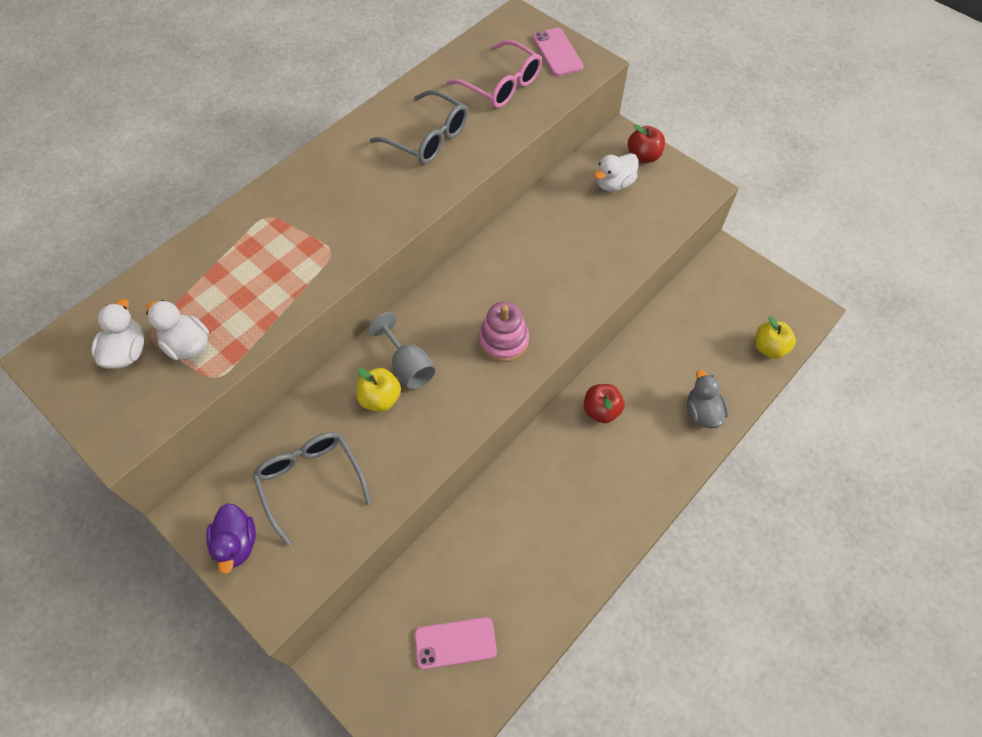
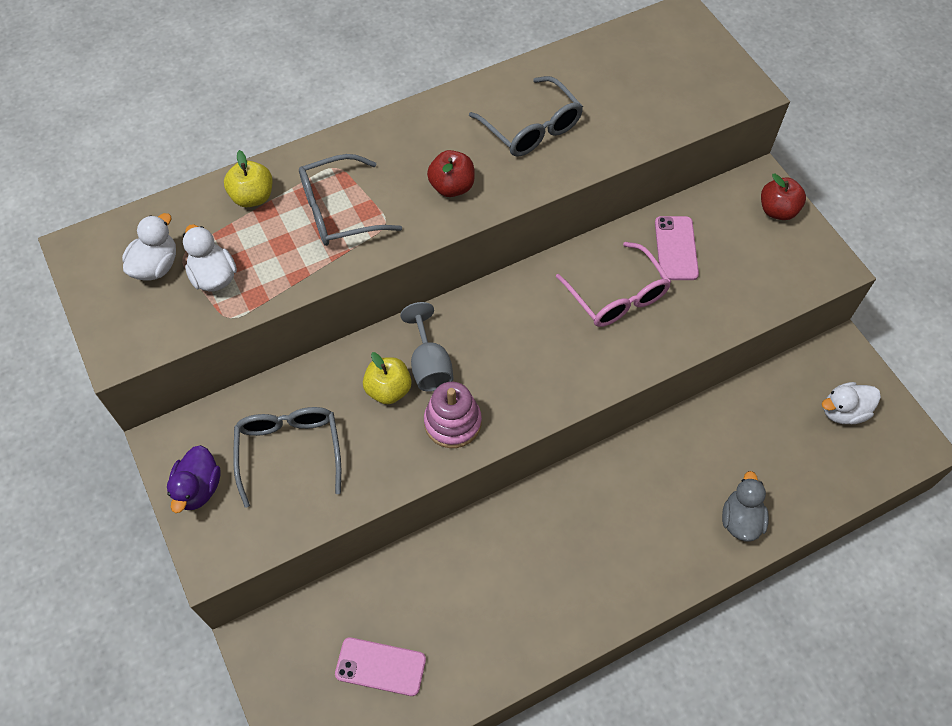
camera: 20 degrees right, 0 degrees up
pink glasses [447,40,542,108] -> pink glasses moved to [556,242,671,327]
pink stacking toy [479,302,529,362] -> pink stacking toy moved to [424,382,482,448]
pink phone [533,28,584,76] -> pink phone moved to [655,216,699,280]
red apple [584,384,624,423] -> red apple moved to [427,150,475,197]
white duck [594,153,639,192] -> white duck moved to [822,382,881,424]
yellow apple [755,316,796,359] -> yellow apple moved to [224,150,272,207]
none -> grey glasses [299,154,402,246]

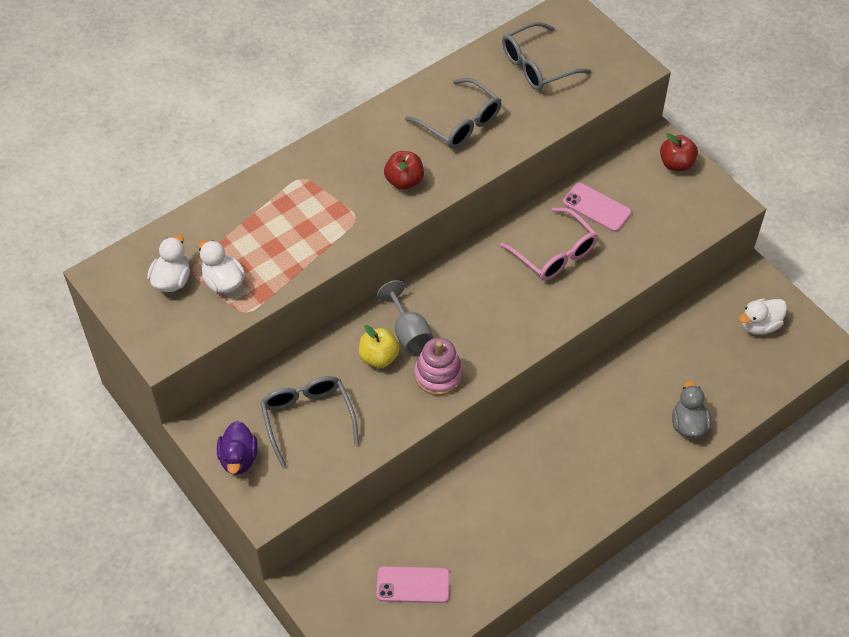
camera: 10 degrees left, 5 degrees down
yellow apple [224,150,272,207] -> none
grey glasses [299,154,402,246] -> grey glasses moved to [502,22,591,90]
pink phone [655,216,699,280] -> pink phone turned 45 degrees counterclockwise [563,183,631,232]

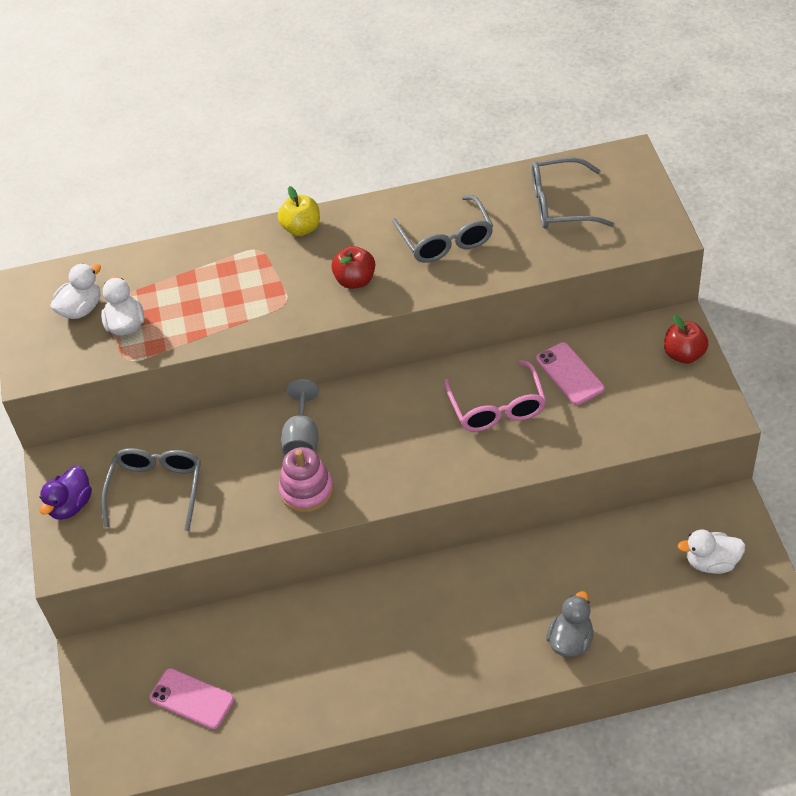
camera: 30 degrees right, 5 degrees down
yellow apple [359,325,400,368] -> yellow apple moved to [278,186,320,236]

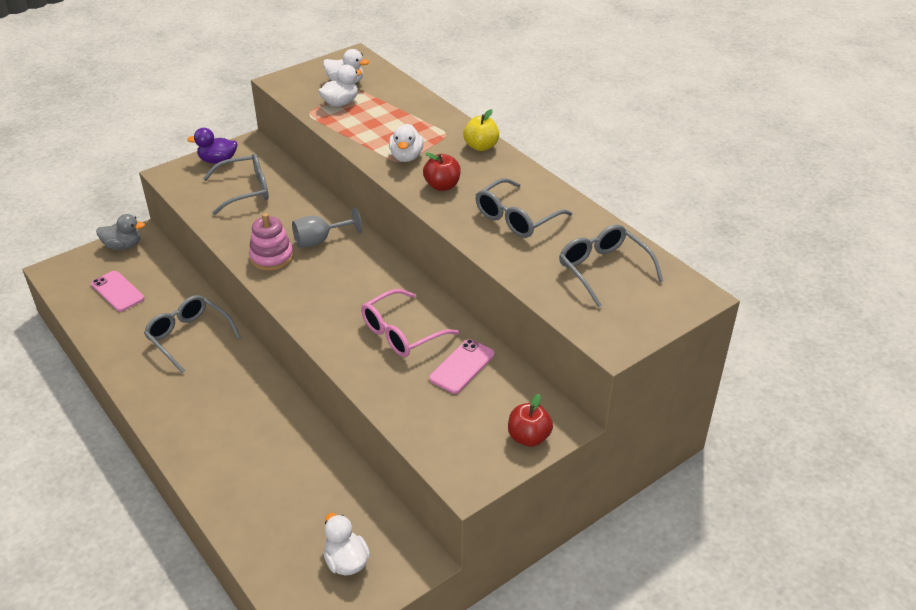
camera: 60 degrees right, 10 degrees down
pink phone [149,668,234,729] -> pink phone turned 45 degrees counterclockwise [91,271,145,312]
grey duck [546,591,594,657] -> grey duck moved to [96,214,145,250]
none -> grey glasses [144,295,241,373]
none -> white duck [389,124,424,162]

